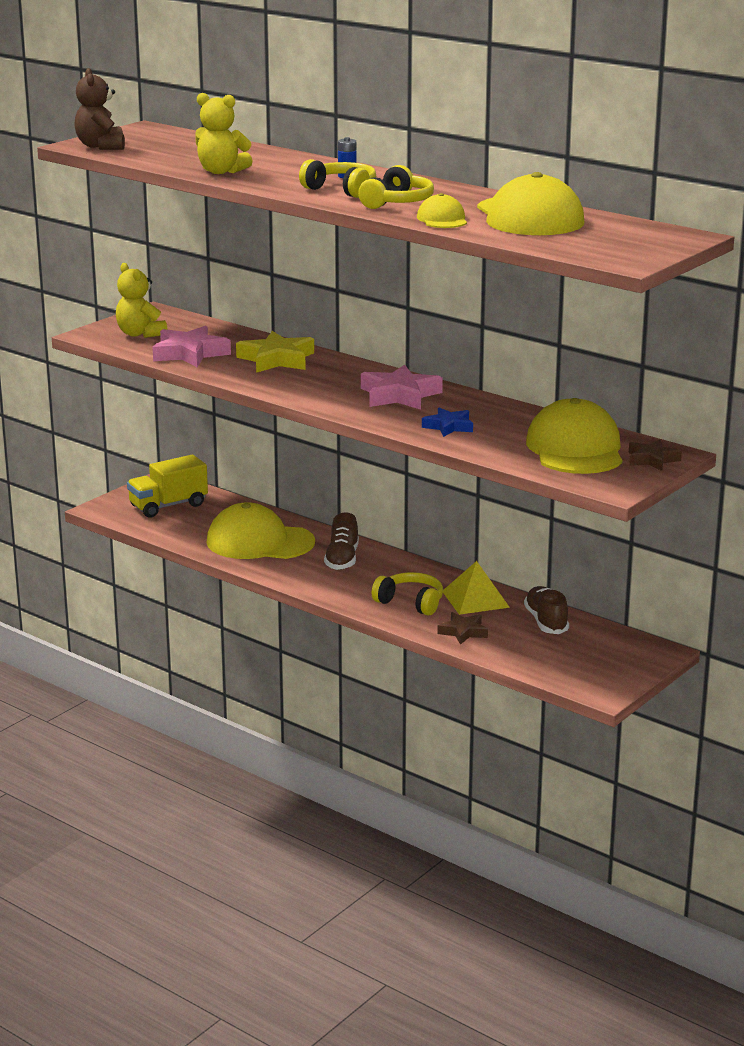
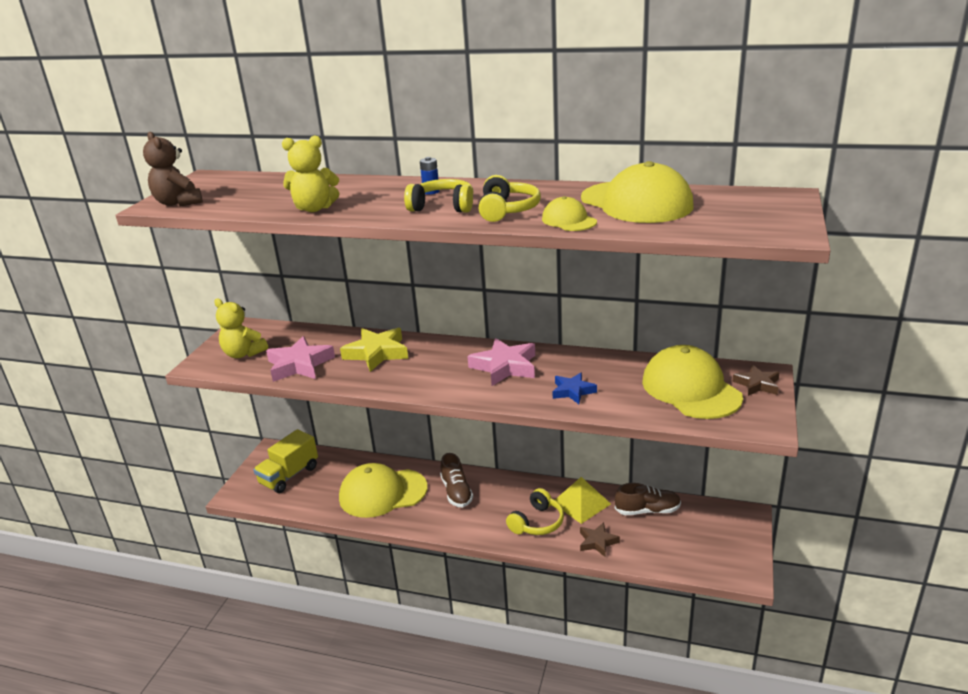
camera: 20 degrees left, 5 degrees up
yellow headphones [372,572,443,616] -> yellow headphones turned 120 degrees clockwise [506,488,564,535]
brown shoe [524,586,569,634] -> brown shoe turned 120 degrees clockwise [615,483,681,515]

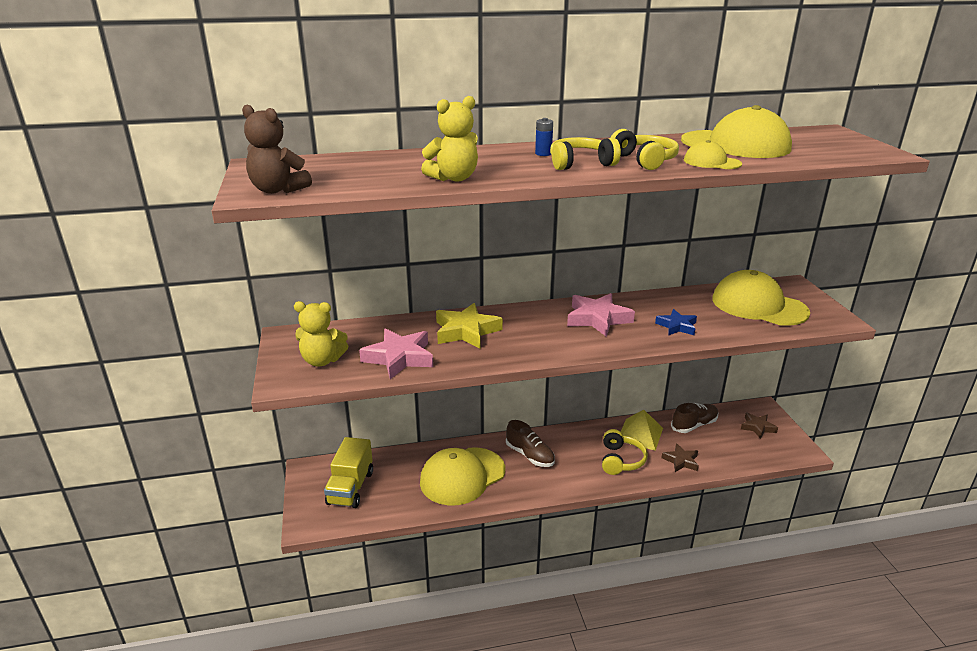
camera: 30 degrees left, 0 degrees up
brown star [732,365,780,396] -> brown star moved to [741,412,778,439]

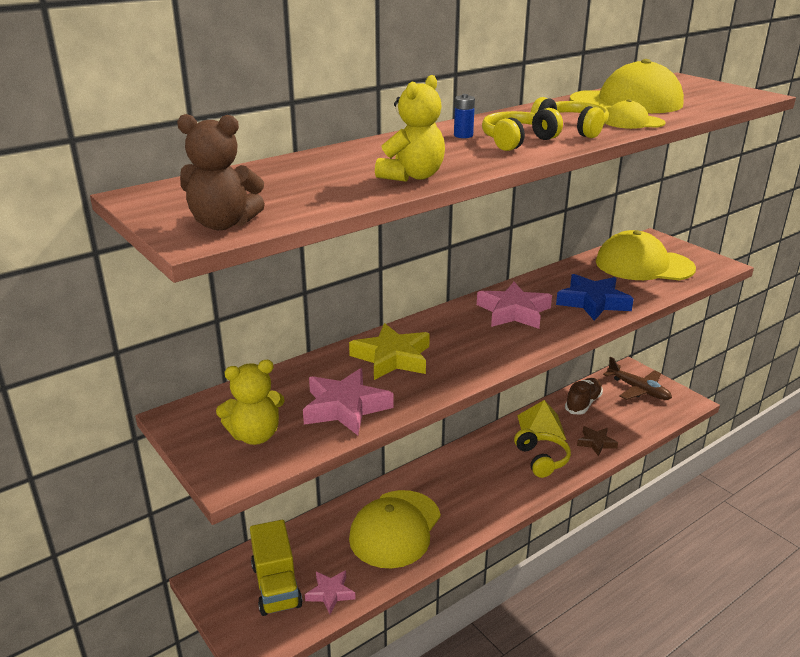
camera: 25 degrees left, 0 degrees up
brown shoe [506,420,555,467] -> none
blue star [655,309,697,336] -> blue star [556,274,634,321], size x1.65
brown star [741,412,778,439] -> brown plane [603,357,672,400]
none -> pink star [305,570,356,614]

